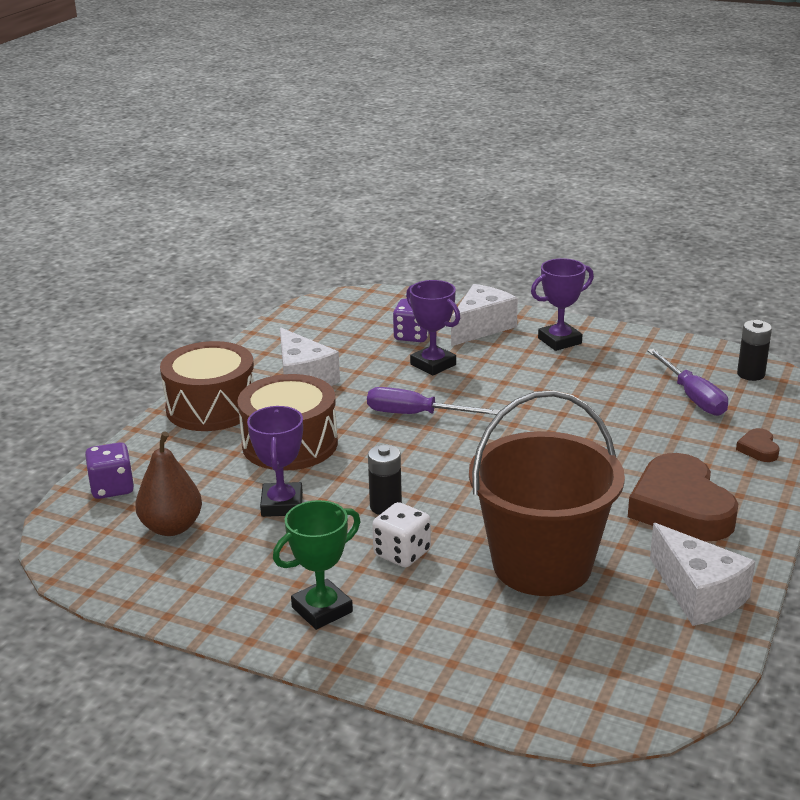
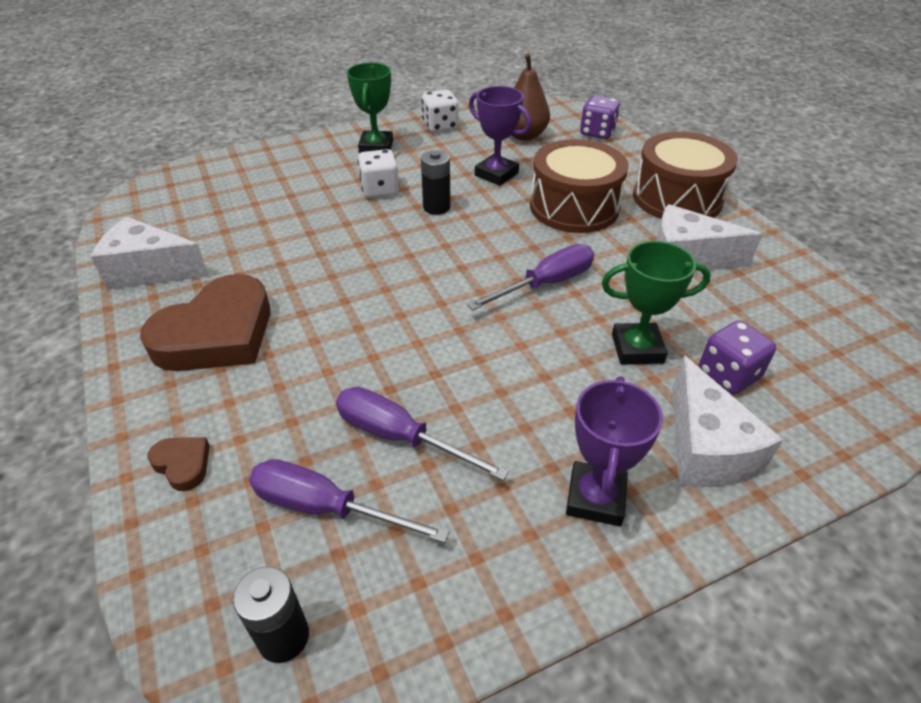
camera: 130 degrees right, 15 degrees up
purple trophy [406,280,460,376] -> green trophy [602,241,711,364]
brown bucket [469,390,625,596] -> none
brown heart [628,453,738,541] -> brown heart turned 105 degrees clockwise [140,274,271,371]
none -> purple screwdriver [336,387,509,481]
none -> white dice [422,90,458,132]

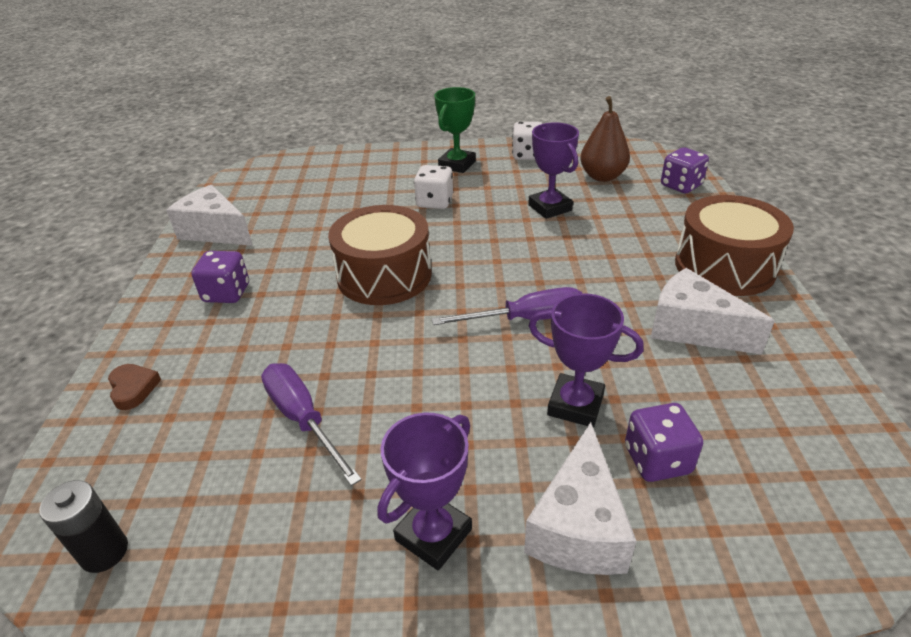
camera: 25 degrees right, 5 degrees down
brown heart [140,274,271,371] -> purple dice [191,251,249,303]
purple screwdriver [249,459,450,543] -> none
black battery [421,151,451,215] -> none
brown drum [530,139,629,233] -> brown drum moved to [328,205,432,305]
green trophy [602,241,711,364] -> purple trophy [529,294,644,427]

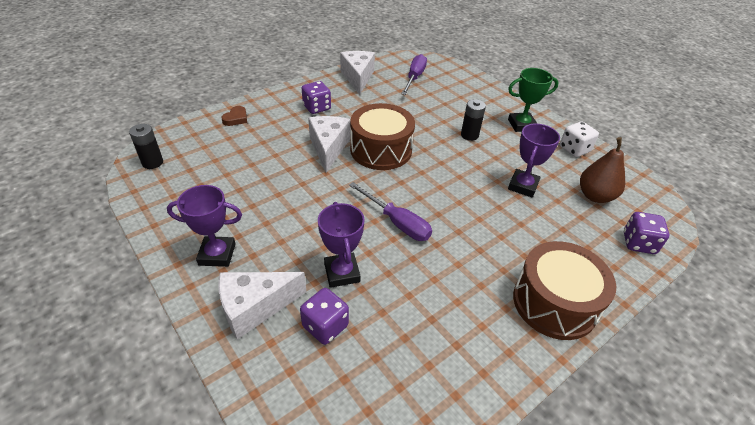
camera: 50 degrees right, 5 degrees up
purple screwdriver [261,363,362,486] -> purple screwdriver moved to [401,54,427,95]
white dice [414,165,453,209] -> black battery [461,99,486,141]
white cheese [651,268,775,355] -> white cheese moved to [308,116,350,173]

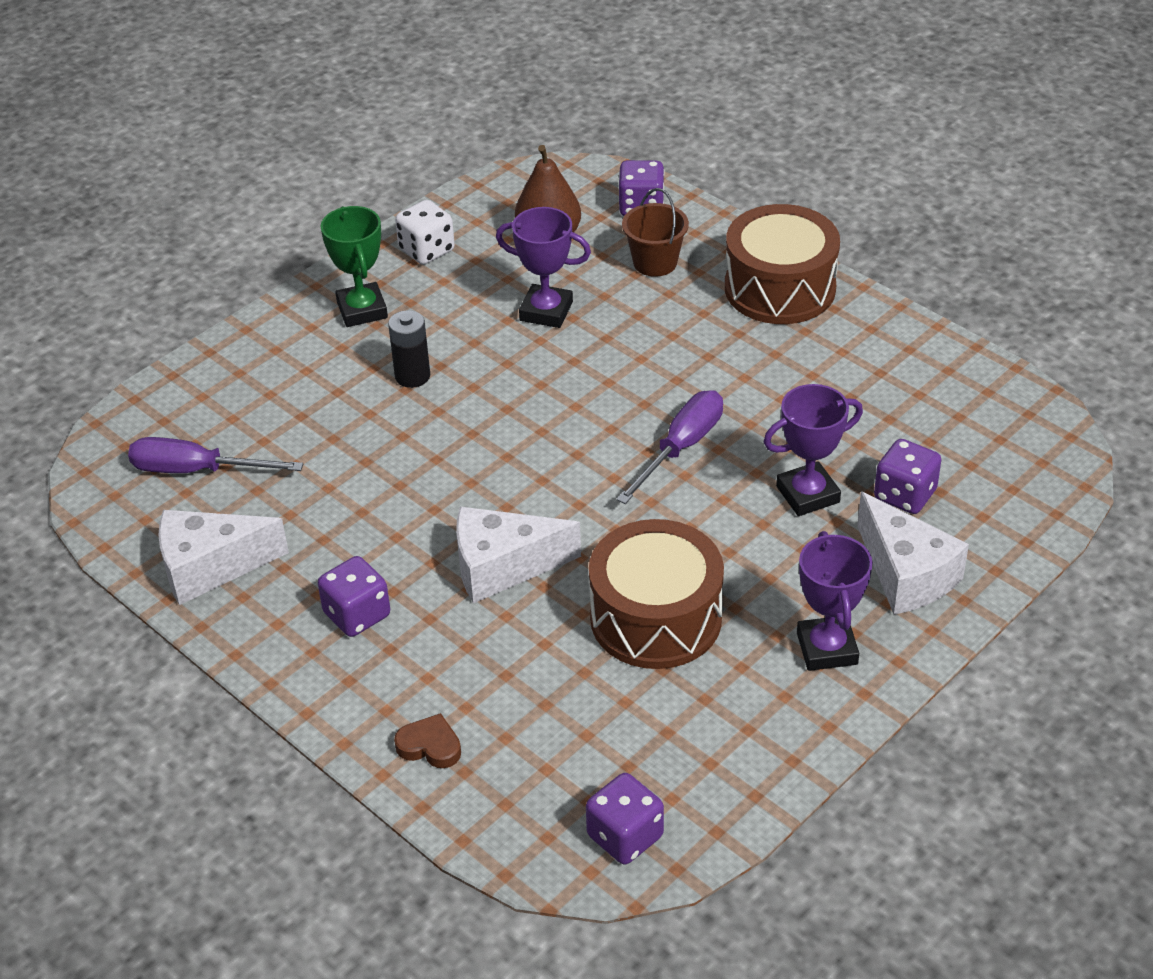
camera: 95 degrees left, 0 degrees up
black battery [129,124,163,169] -> purple dice [586,773,664,865]
brown drum [350,103,415,170] -> brown drum moved to [589,519,724,669]
none -> brown bucket [622,188,689,277]

